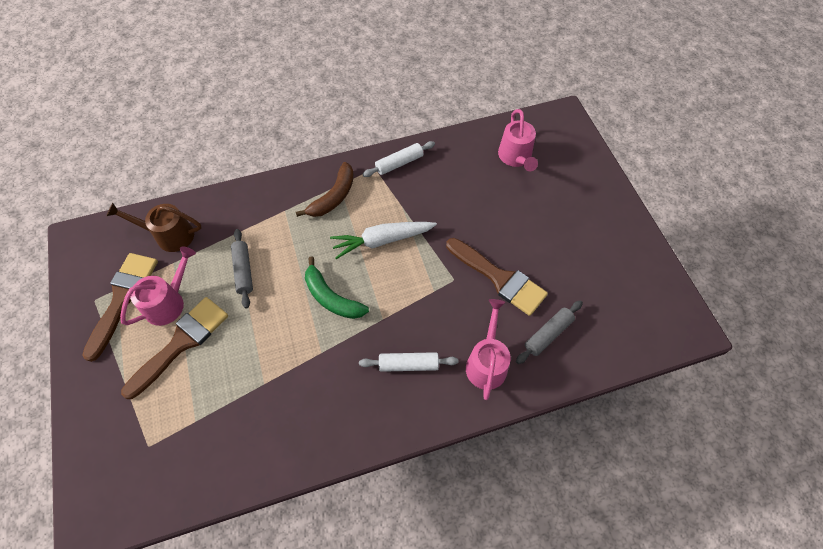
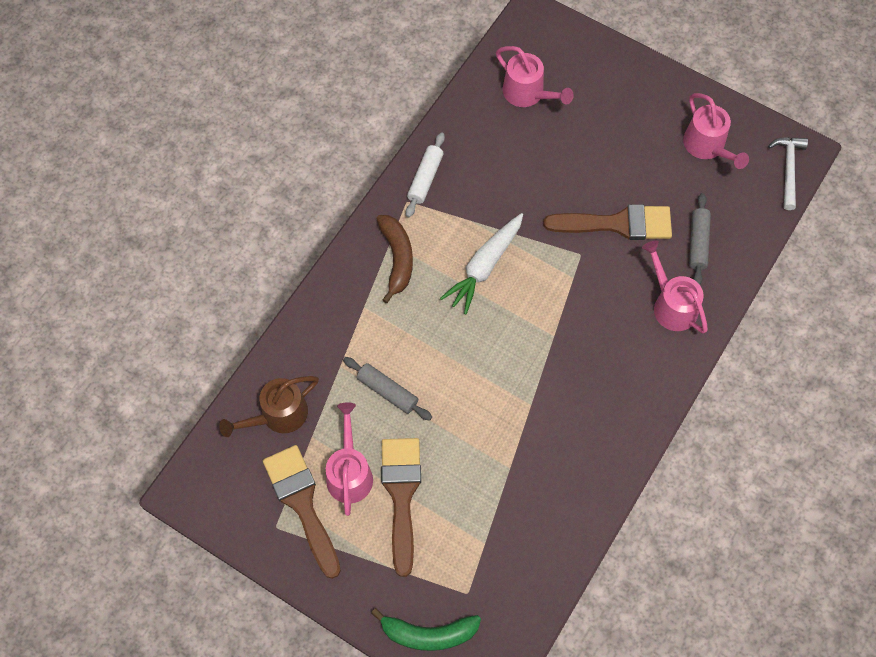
camera: 40 degrees left, 5 degrees up
green banana [305,257,369,319] -> green banana moved to [371,608,481,651]
white rolling pin [359,352,458,372] -> none
none -> pink watering can [683,93,749,169]
none -> white hammer [768,137,808,210]

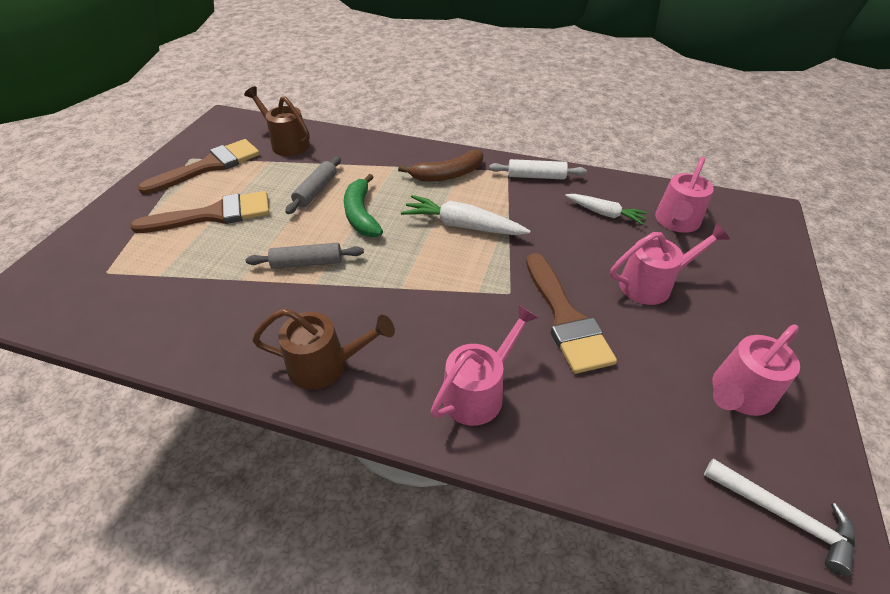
camera: 75 degrees right, 20 degrees down
pink watering can [326,402,373,516] -> pink watering can moved to [610,223,730,305]
green banana [371,608,481,651] -> green banana moved to [344,174,383,237]
grey rolling pin [689,193,711,285] -> grey rolling pin moved to [246,243,364,269]
white hammer [768,137,808,210] -> white hammer turned 45 degrees clockwise [704,459,855,576]
none -> brown watering can [252,309,395,390]
none -> white carrot [565,194,648,225]

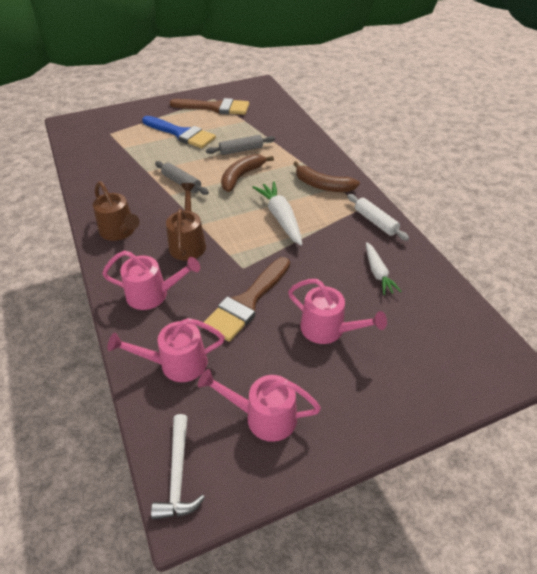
camera: 50 degrees right, 0 degrees up
brown brush [130,191,270,233] -> blue brush [142,116,216,148]
brown watering can [244,86,310,156] -> brown watering can moved to [166,183,206,261]
green banana [344,174,383,237] -> brown banana [221,154,274,192]
pink watering can [655,157,714,233] -> pink watering can moved to [107,318,225,382]

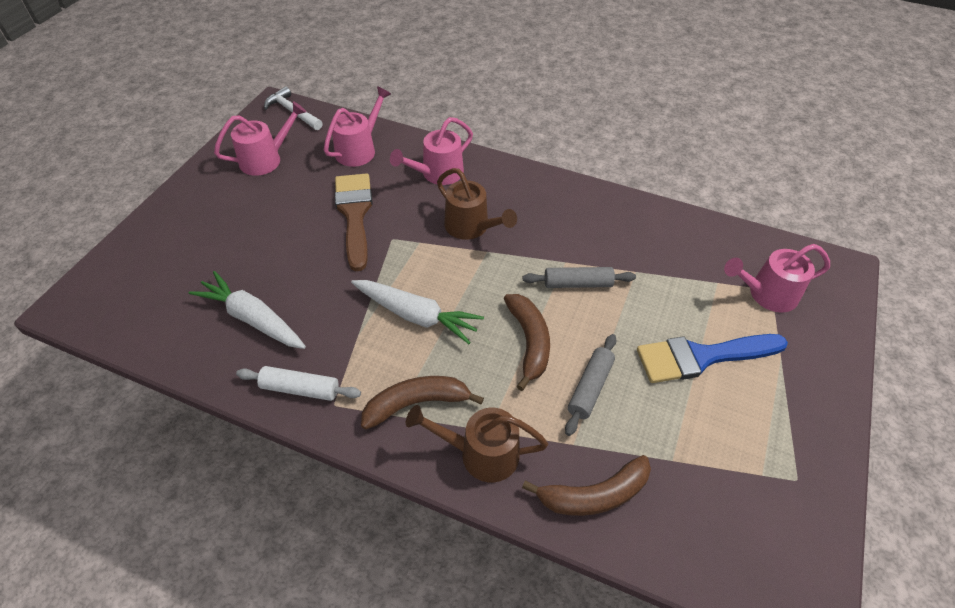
camera: 135 degrees right, 5 degrees up
brown watering can [93,181,140,241] -> brown watering can moved to [406,405,548,483]
brown brush [170,98,249,115] -> none
pink watering can [288,279,387,344] -> pink watering can moved to [724,244,830,312]
white carrot [366,242,402,295] -> white carrot [188,271,306,349], size x1.53
none -> brown banana [522,455,651,516]

